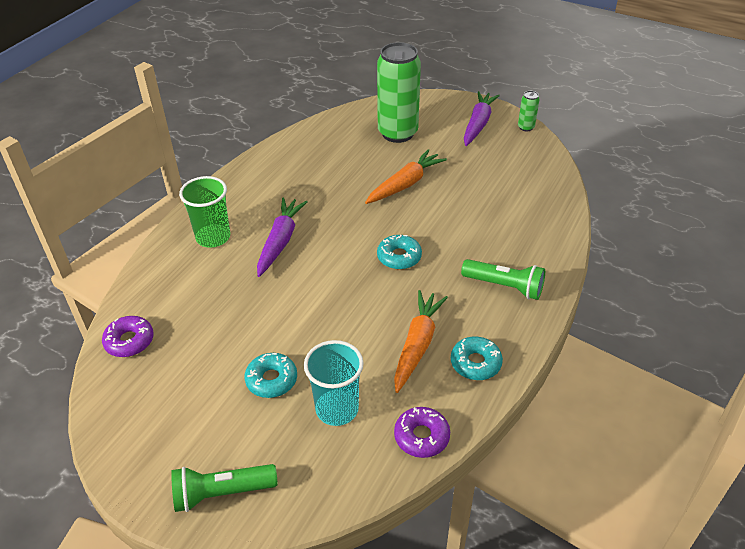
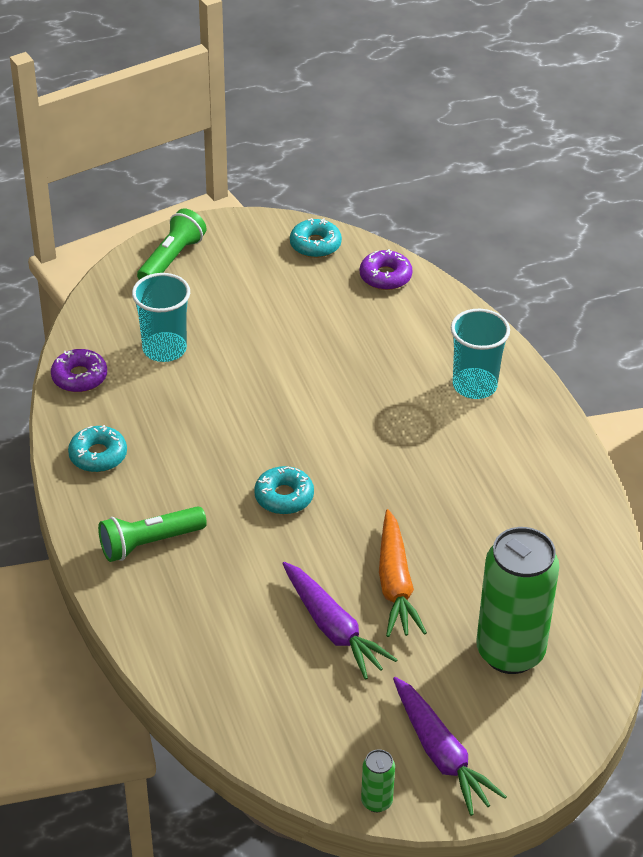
camera: 130 degrees right, 0 degrees up
green cup [179,176,230,248] -> turquoise cup [451,309,510,399]
turquoise donut [245,353,297,398] -> turquoise donut moved to [290,218,342,258]
purple carrot [257,197,308,277] -> purple carrot moved to [282,562,398,680]
orange carrot [394,290,448,393] -> none

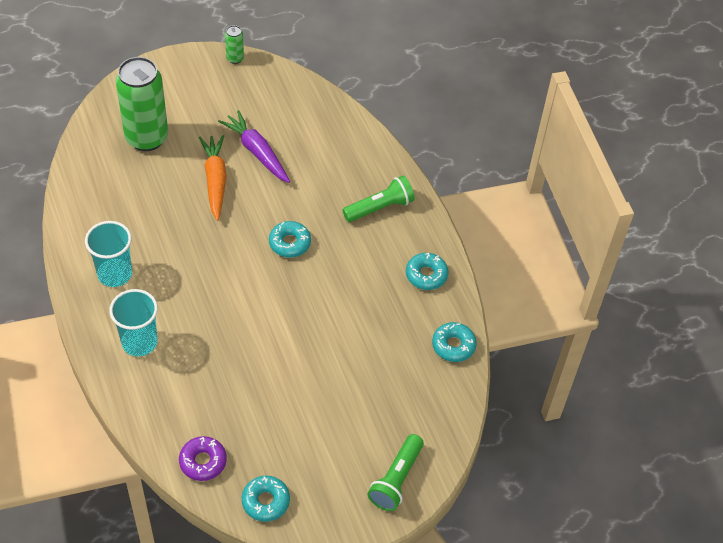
camera: 175 degrees right, 10 degrees up
purple donut [51,349,107,392] -> turquoise donut [432,322,477,362]
turquoise cup [132,273,190,362] -> turquoise cup moved to [85,221,132,287]
purple carrot [393,677,507,816] -> none

